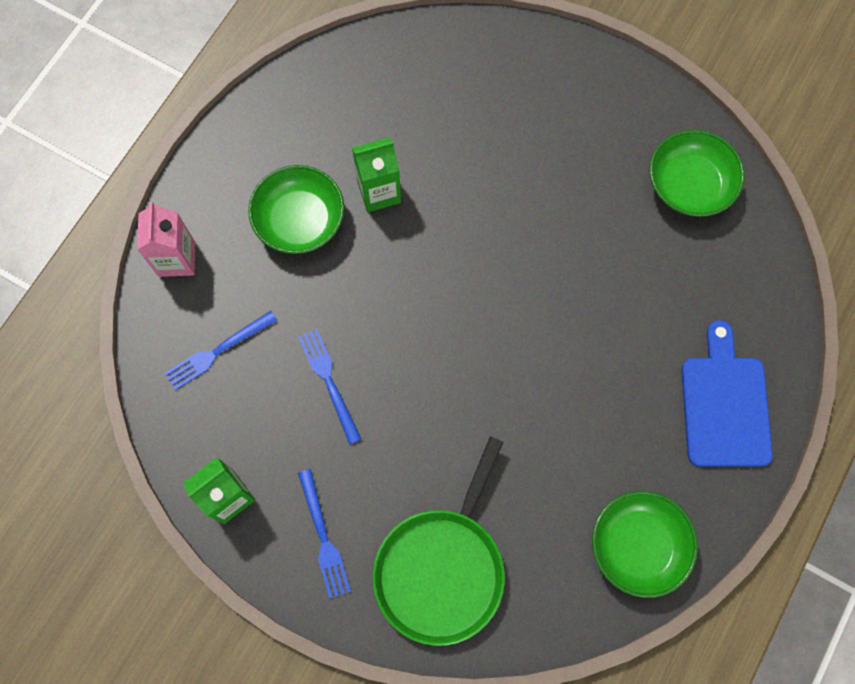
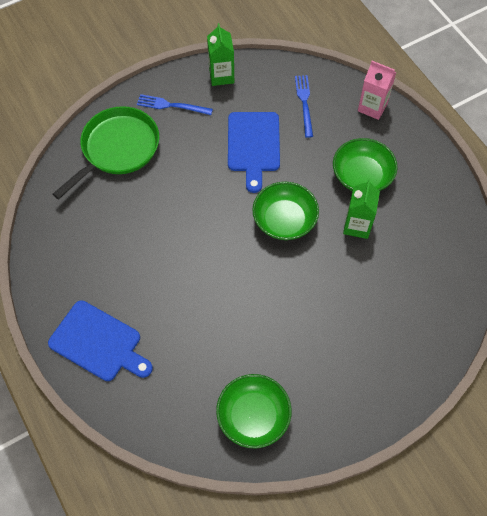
camera: 120 degrees right, 10 degrees down
blue fork [298,329,361,444] -> blue cutting board [228,112,280,193]
green pan [373,436,505,646] -> green pan turned 75 degrees clockwise [53,106,159,199]
green bowl [592,491,698,598] -> green bowl moved to [252,182,319,240]

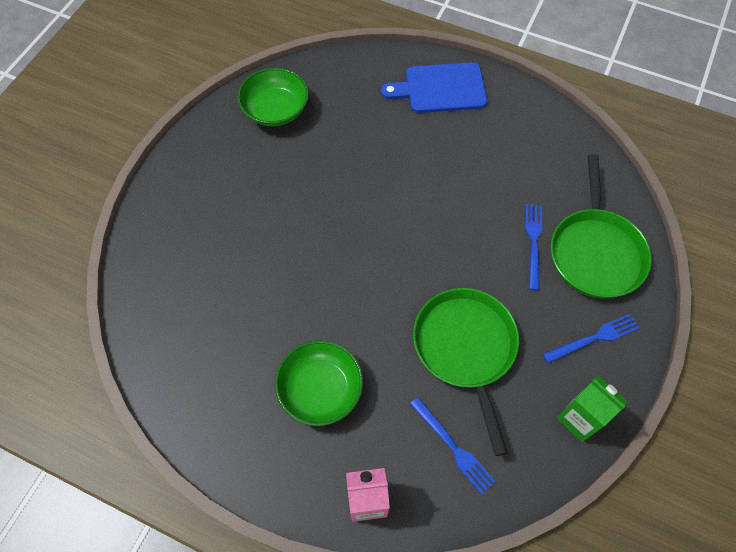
camera: 145 degrees right, 0 degrees up
blue cutting board [228,112,280,193] -> green pan [413,288,519,456]
green bowl [252,182,319,240] -> none
green carton [343,179,380,239] -> none
none -> blue fork [525,204,542,290]

